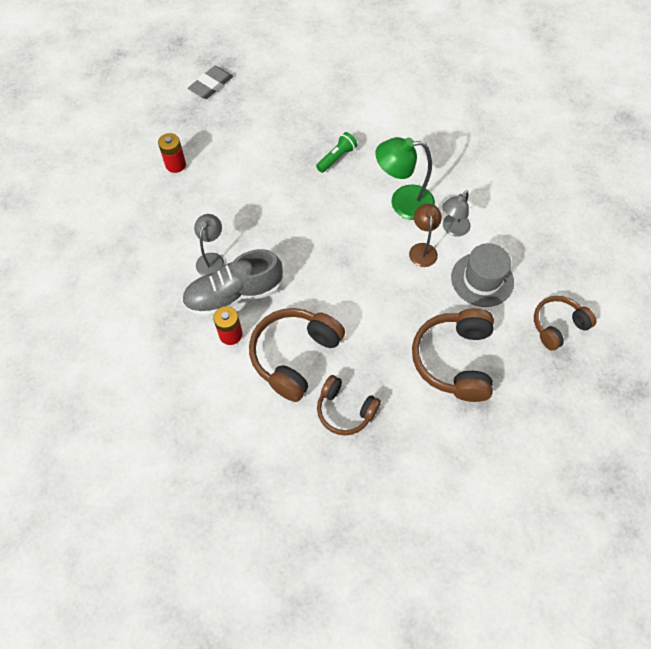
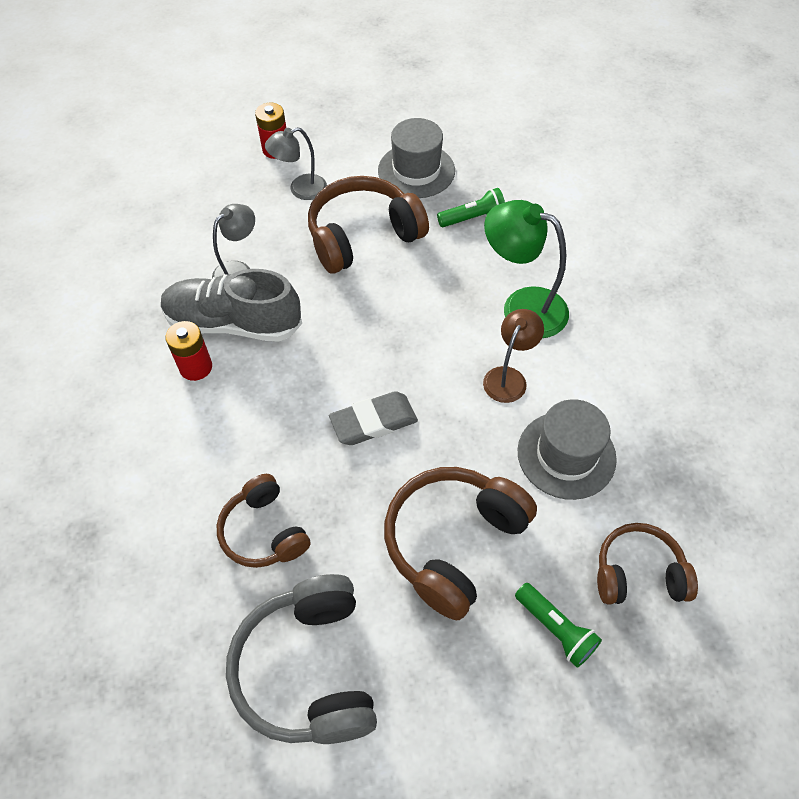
camera: 30 degrees right, 5 degrees down
grey eraser [188,66,233,99] -> grey eraser moved to [329,391,418,445]
brown headphones [249,308,345,402] -> brown headphones moved to [308,176,429,274]
grey lamp [442,190,471,237] -> grey lamp moved to [265,127,327,200]
none -> grey headphones [226,574,377,744]
none -> grey hat [378,118,455,198]
none -> green flashlight [515,583,602,668]

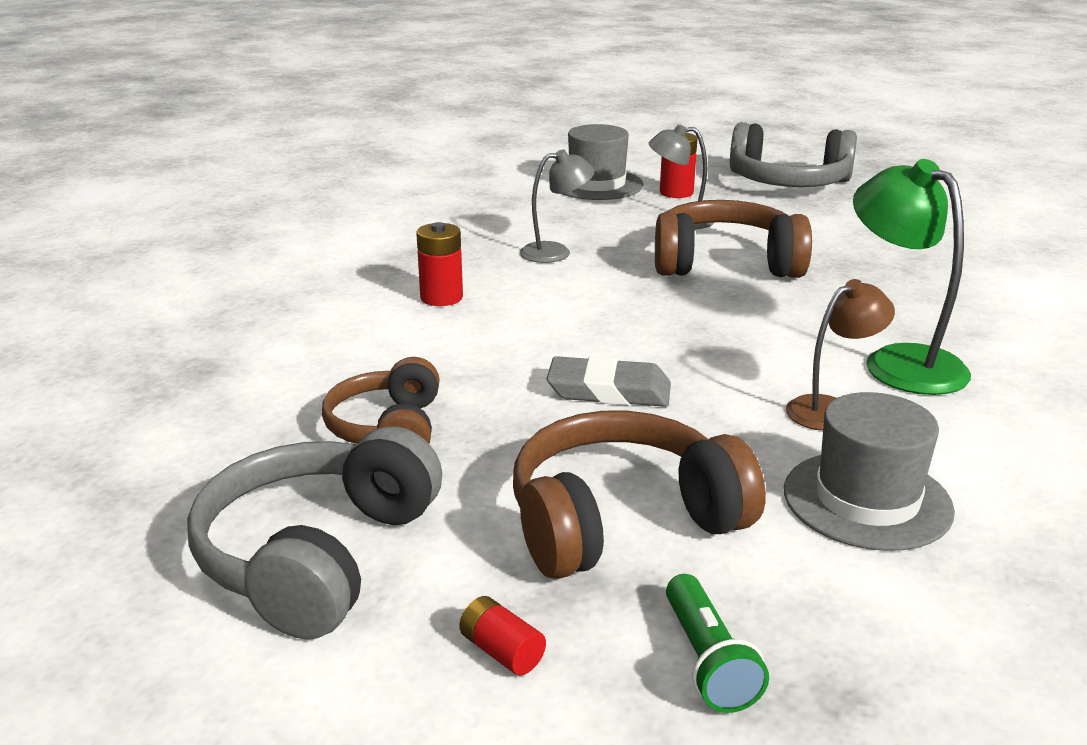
camera: 30 degrees right, 30 degrees down
grey shoe [161,269,302,342] -> none
grey hat [378,118,455,198] -> grey hat moved to [562,124,643,200]
green flashlight [437,188,505,227] -> none
brown headphones [597,523,698,604] -> none
none -> red battery [459,596,546,676]
none -> grey headphones [730,122,857,187]

